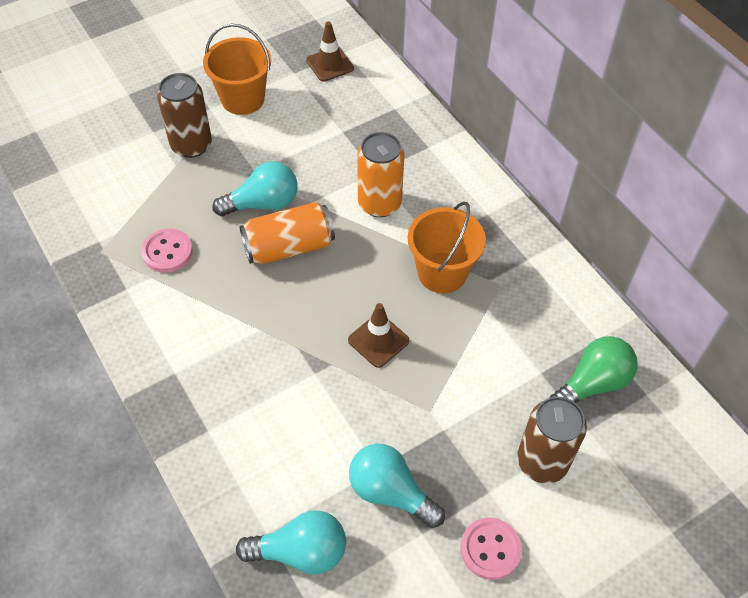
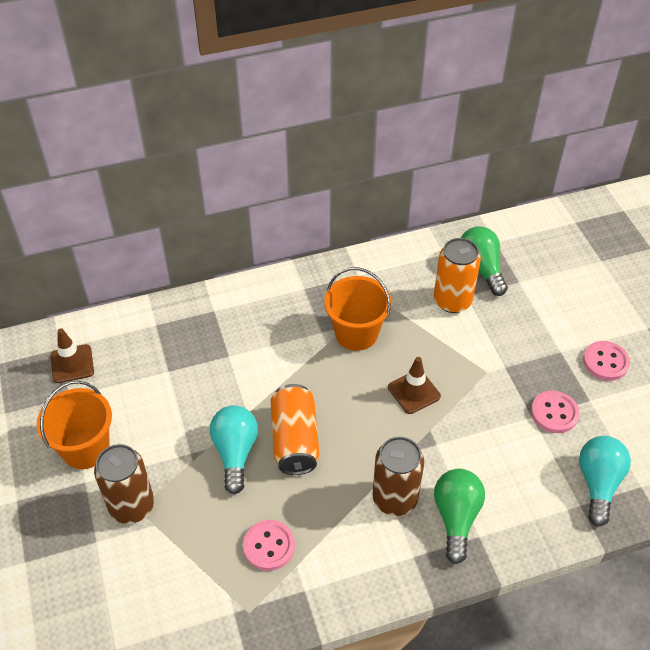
camera: 75 degrees left, 5 degrees down
turquoise light bulb [349,444,445,528] -> pink button [531,391,579,433]
orange can [357,132,404,217] -> orange can moved to [434,238,481,313]
brown can [517,397,587,484] -> brown can moved to [372,437,424,516]
none -> green light bulb [434,469,485,564]

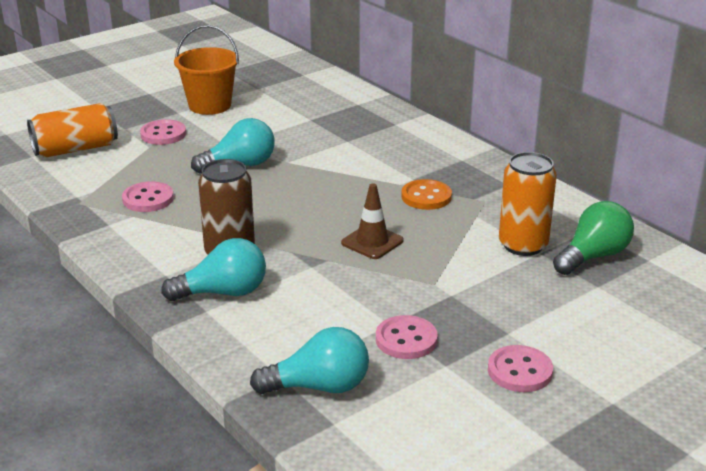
camera: 70 degrees right, 20 degrees down
brown traffic cone [50,328,94,383] -> none
brown can [94,444,154,524] -> pink button [140,119,186,145]
orange can [271,384,320,475] -> orange can moved to [27,103,118,157]
orange bucket [324,267,392,351] -> orange button [401,179,452,210]
green light bulb [434,469,485,564] -> turquoise light bulb [161,238,266,301]

